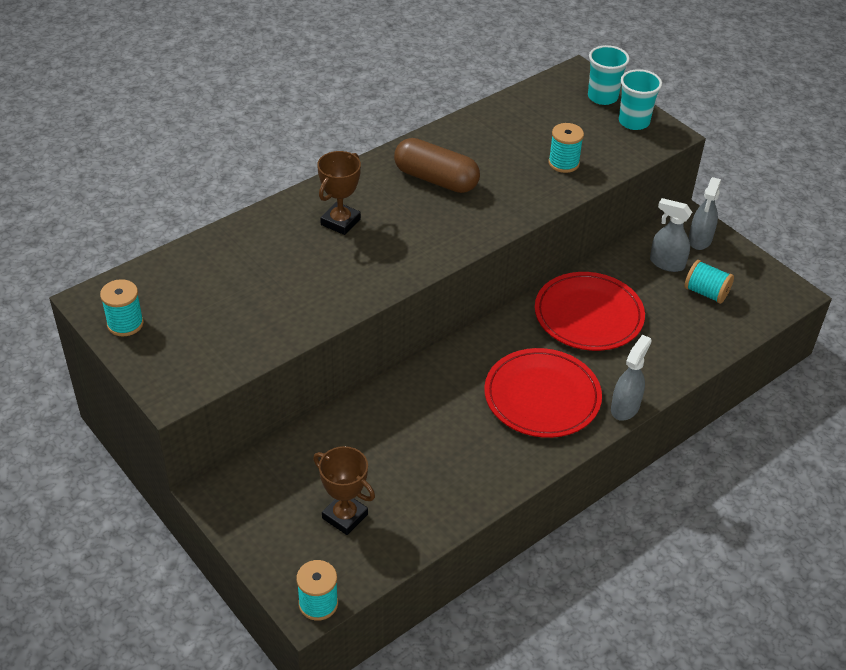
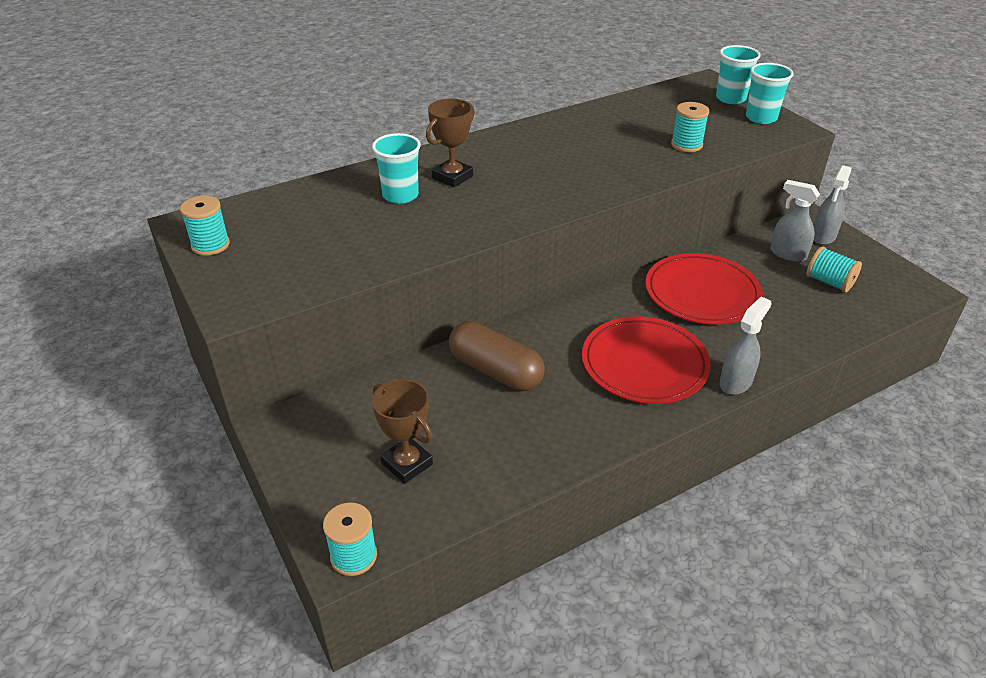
camera: 10 degrees right, 5 degrees down
brown capsule [394,138,480,193] -> brown capsule moved to [449,321,545,391]
none -> turquoise cup [372,133,421,204]

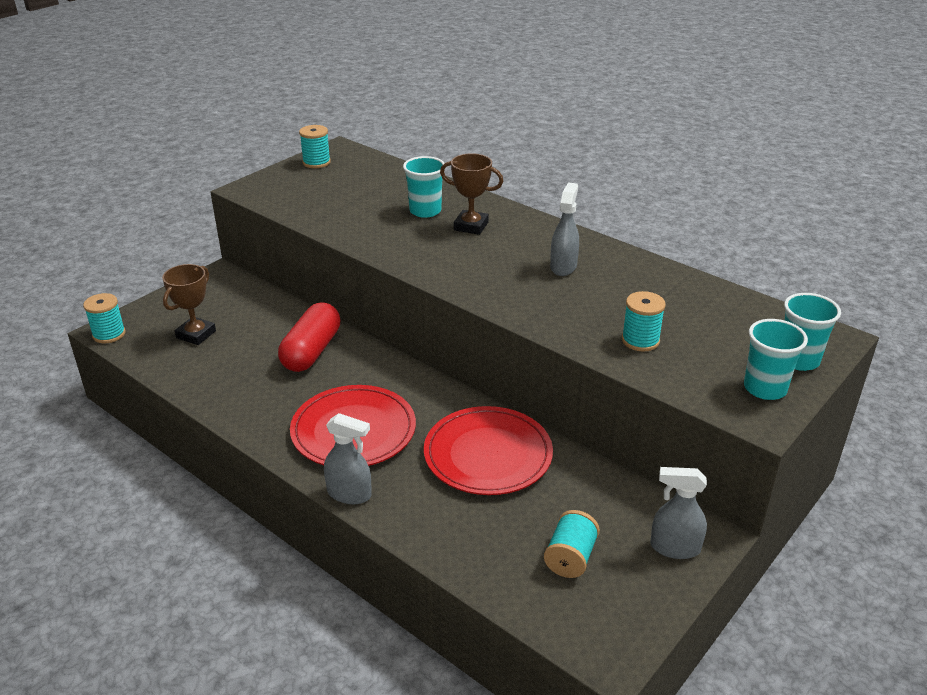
camera: 70 degrees right, 5 degrees down
brown capsule [449,321,545,391] -> red capsule [278,303,340,372]
grey spray bottle [770,180,820,262] -> grey spray bottle moved to [550,182,579,276]

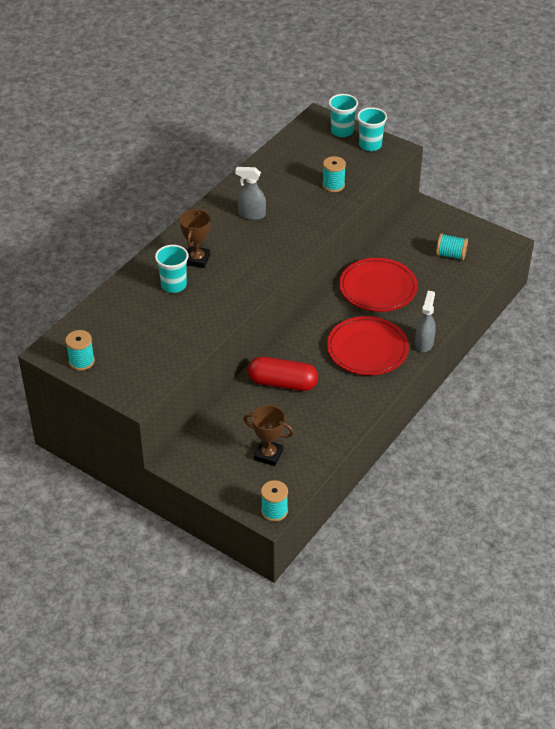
camera: 95 degrees left, 10 degrees up
grey spray bottle [650,467,707,559] -> none

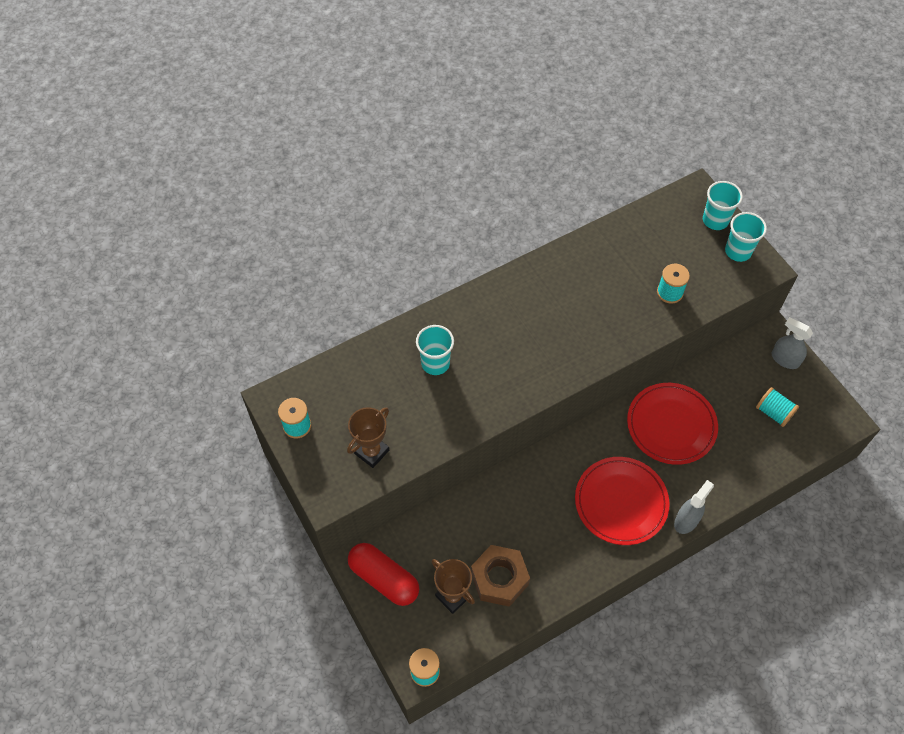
camera: 25 degrees right, 15 degrees up
brown trophy [180,209,211,268] -> brown trophy moved to [347,407,389,468]
grey spray bottle [235,167,266,220] -> grey spray bottle moved to [772,317,813,369]
red capsule [248,357,318,391] -> red capsule moved to [348,543,419,606]
none -> brown nut [471,545,530,607]

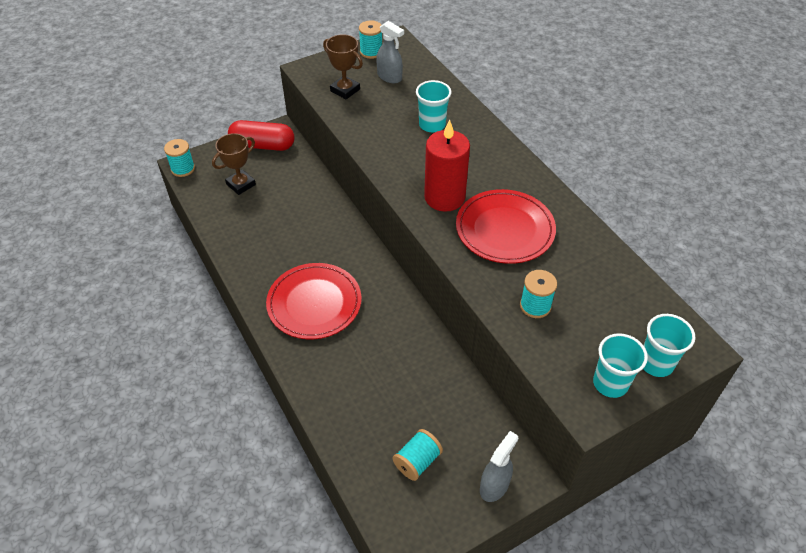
camera: 90 degrees right, 10 degrees down
red capsule [348,543,419,606] -> red capsule turned 60 degrees clockwise [228,120,295,151]
brown nut [471,545,530,607] -> none
red plate [627,383,718,465] -> red plate moved to [456,189,556,264]
grey spray bottle [674,480,714,534] -> grey spray bottle moved to [376,21,404,83]
none -> red candle [424,119,470,212]

